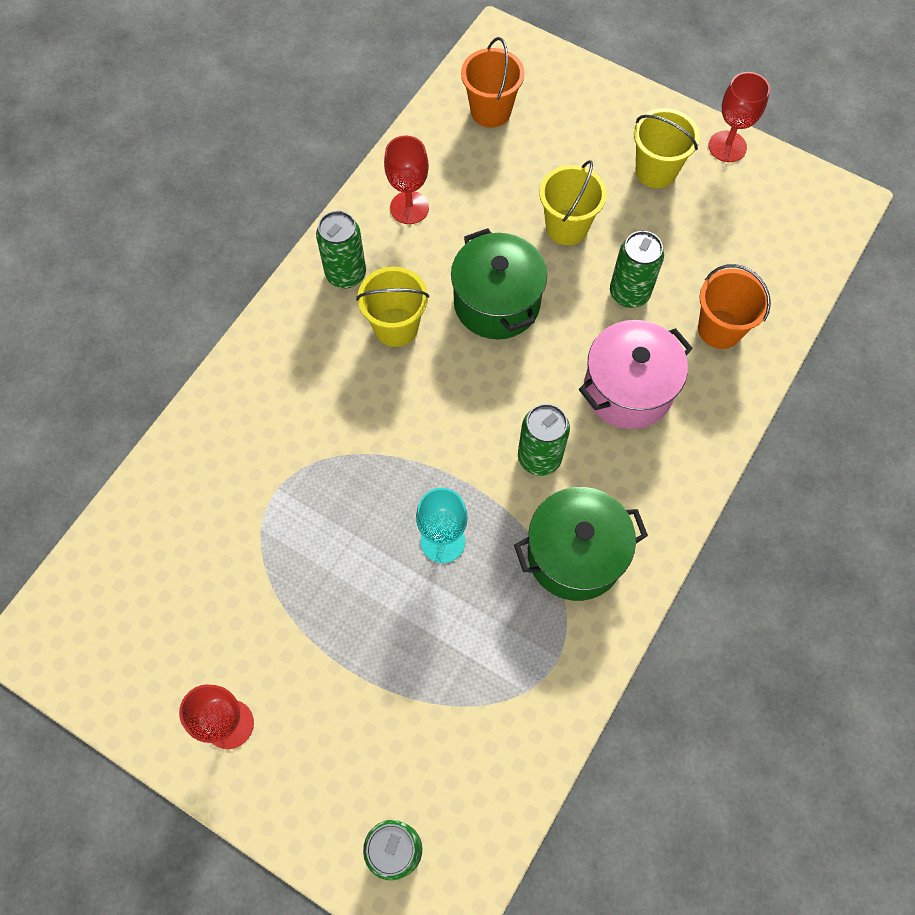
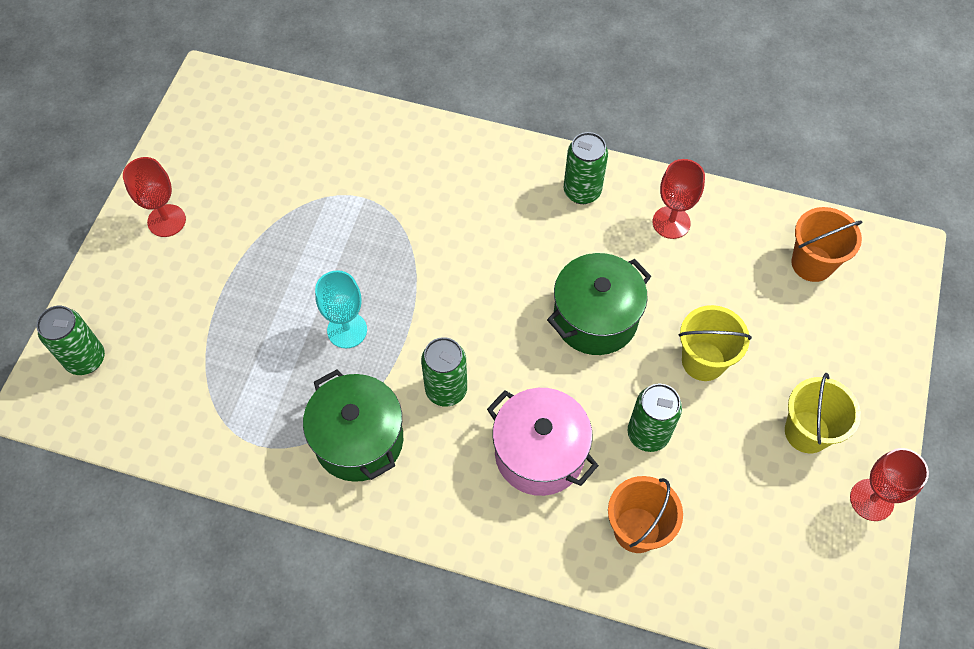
camera: 75 degrees right, 5 degrees down
yellow bucket [356,267,429,347] -> none

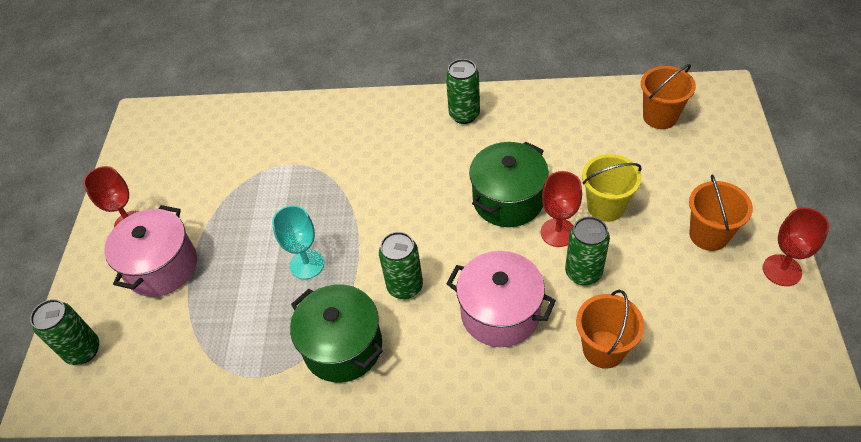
camera: 10 degrees left, 10 degrees down
red goblet [653,159,705,239] -> red goblet moved to [541,171,582,247]
yellow bucket [785,373,861,453] -> orange bucket [689,174,753,251]
none -> pink pot [104,205,197,297]

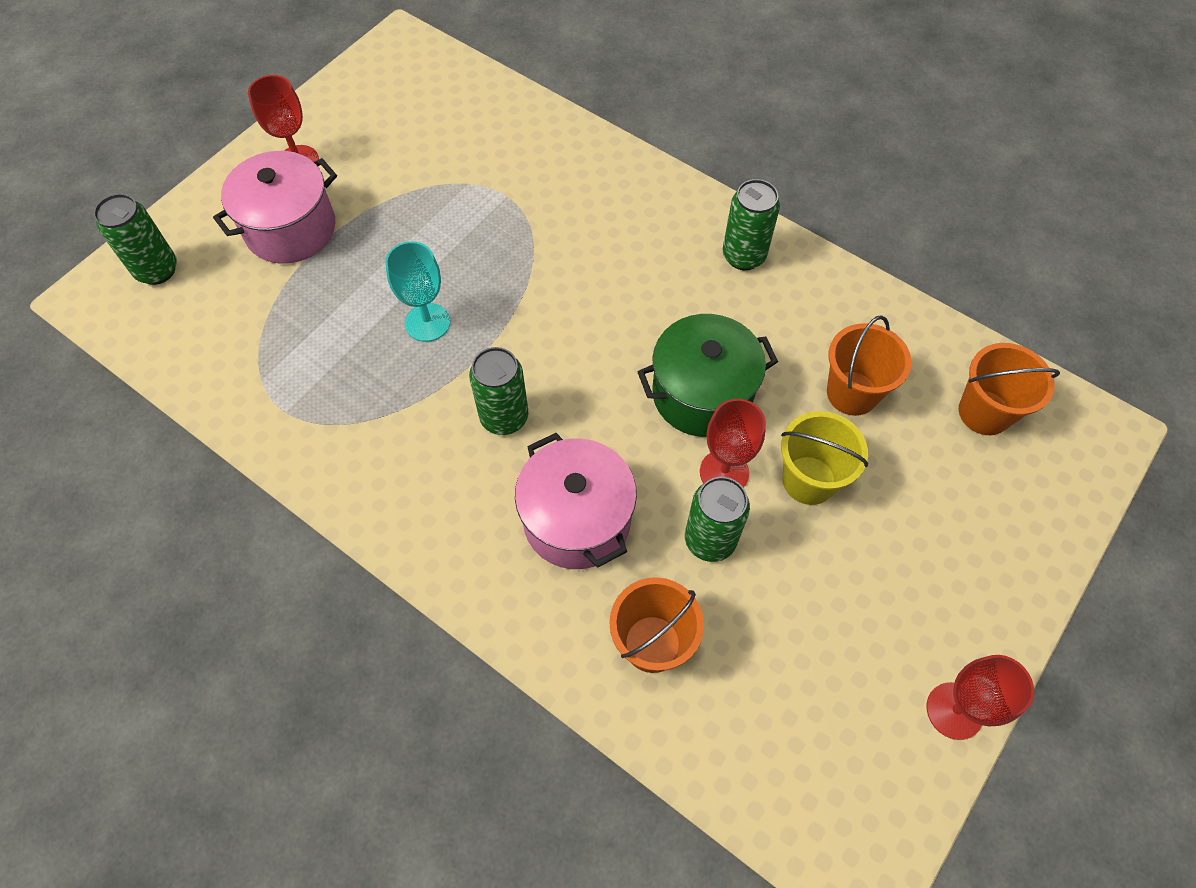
camera: 30 degrees right, 10 degrees up
green pot [290,285,383,383] -> none
orange bucket [689,174,753,251] -> orange bucket moved to [827,315,912,416]

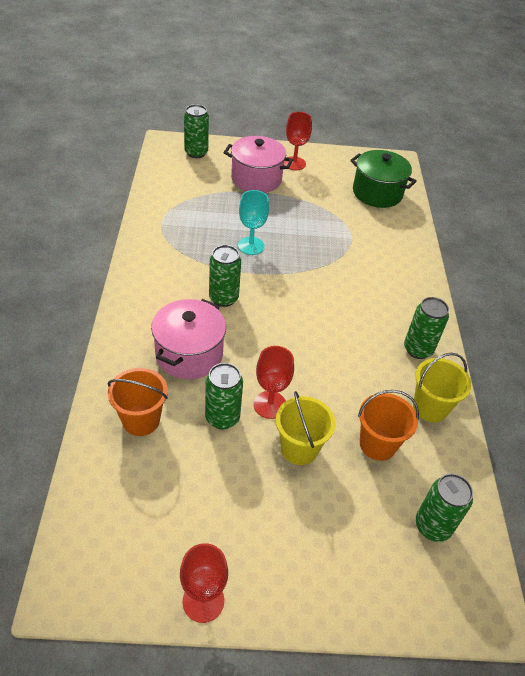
camera: 50 degrees right, 15 degrees down
green pot [638,314,778,437] -> green pot moved to [350,150,417,208]
orange bucket [959,343,1060,435] -> green can [415,474,473,542]
none -> yellow bucket [413,353,472,422]

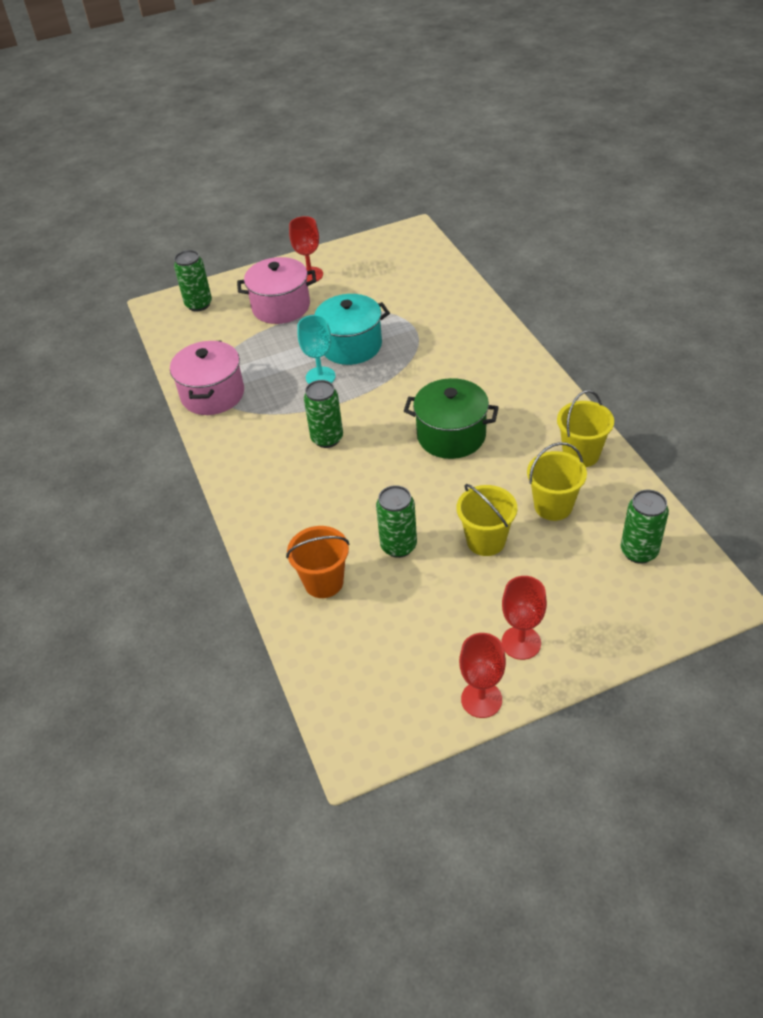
camera: 15 degrees left, 0 degrees up
pink pot [151,299,226,379] -> pink pot moved to [170,341,244,415]
red goblet [254,346,294,419] -> red goblet moved to [502,576,547,660]
green pot [350,150,417,208] -> green pot moved to [404,378,499,459]
orange bucket [358,390,419,461] -> yellow bucket [527,442,587,521]
green can [404,297,449,359] -> none
none -> turquoise pot [315,294,390,365]

